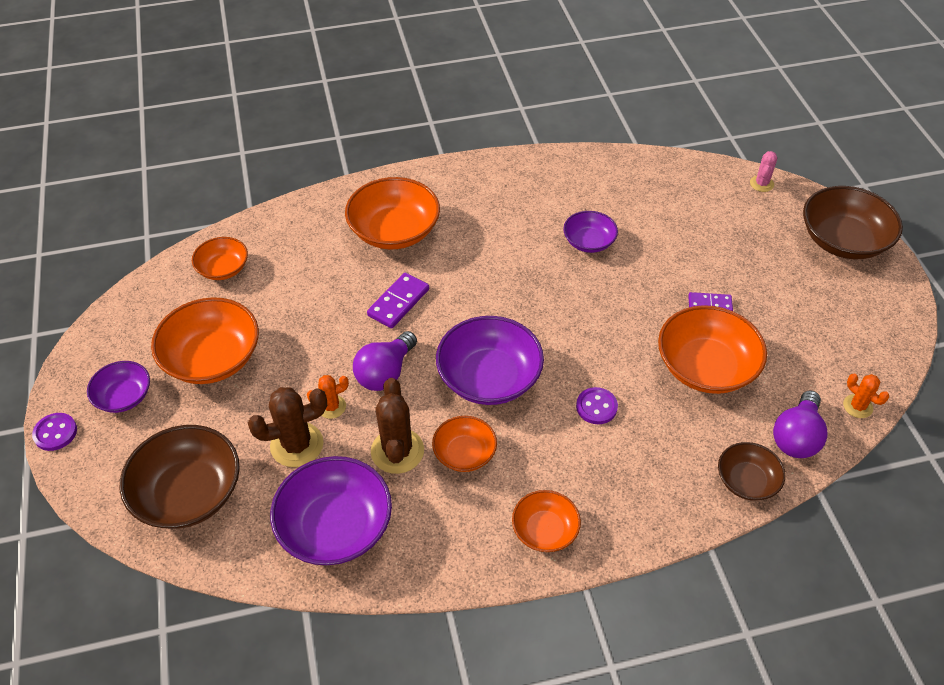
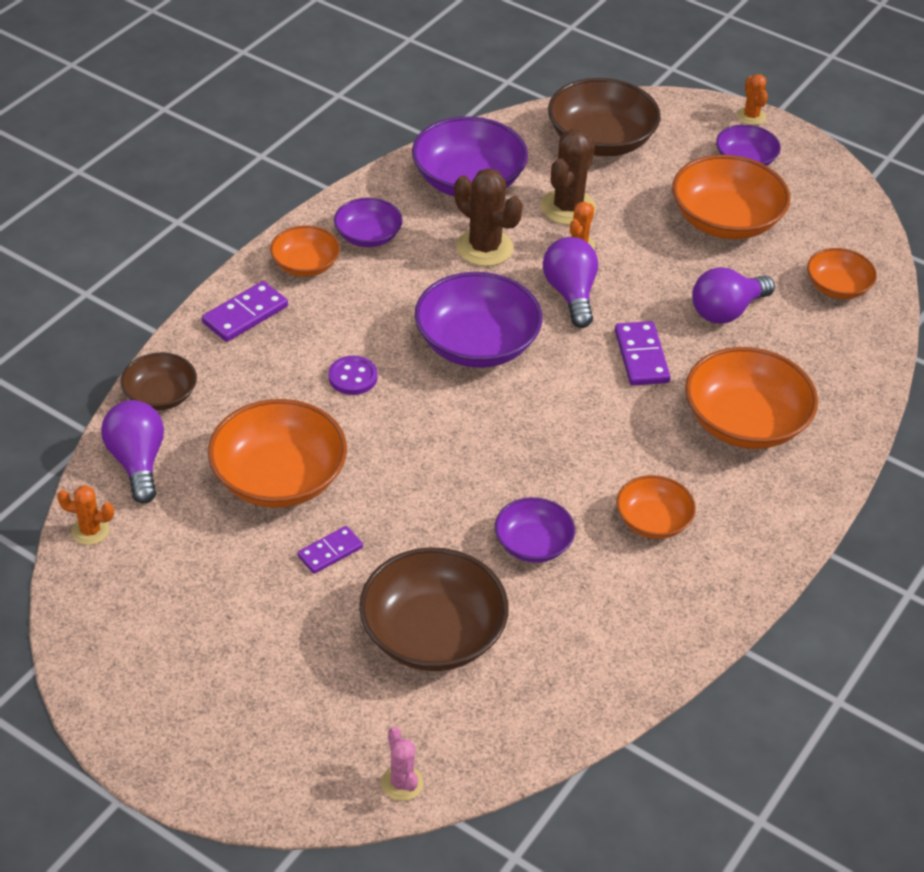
camera: 135 degrees right, 5 degrees down
purple button [32,413,77,451] -> orange cactus [737,74,768,125]
orange bowl [432,416,497,472] -> orange bowl moved to [616,475,696,539]
brown bowl [803,186,903,259] -> brown bowl moved to [359,547,509,671]
none -> purple domino [202,281,288,342]
none -> purple bowl [334,198,403,247]
none -> purple light bulb [692,267,775,324]

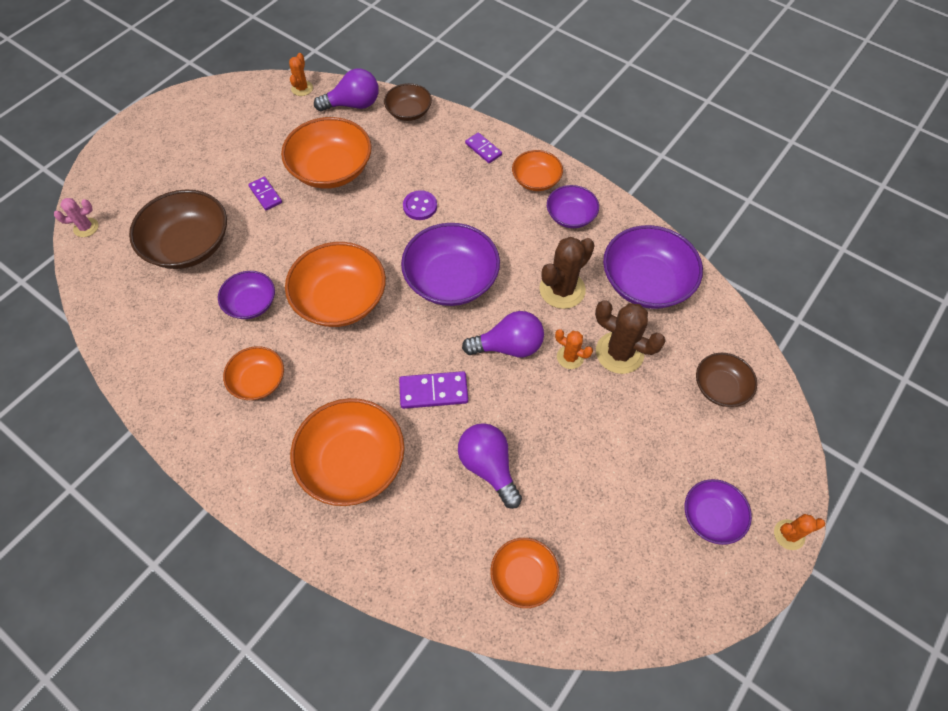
camera: 95 degrees right, 15 degrees up
purple domino [202,281,288,342] -> purple domino [465,133,502,163], size x0.66
brown bowl [548,78,661,156] -> brown bowl [696,353,757,407], size x0.57
orange bowl [672,155,790,239] -> orange bowl moved to [285,242,386,327]

